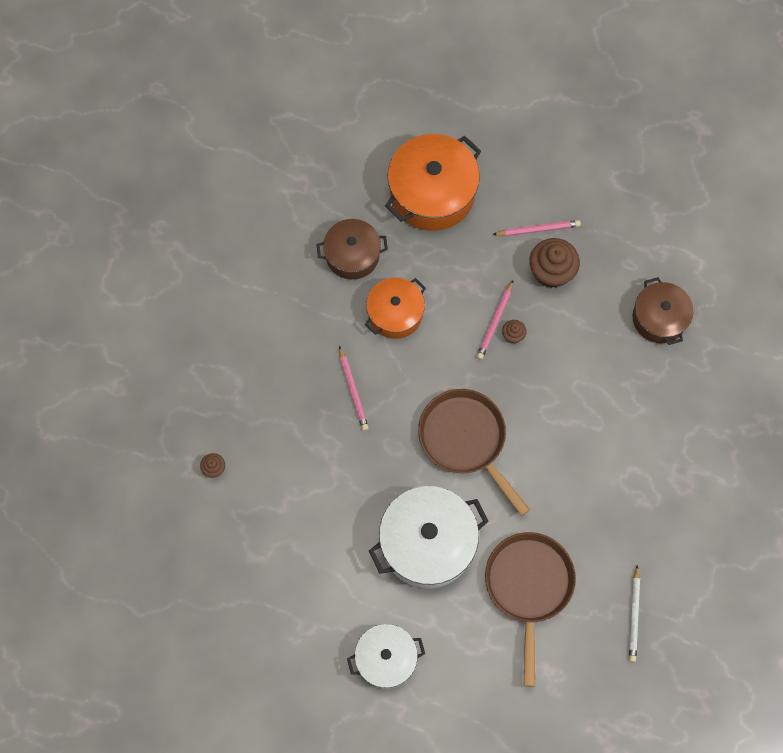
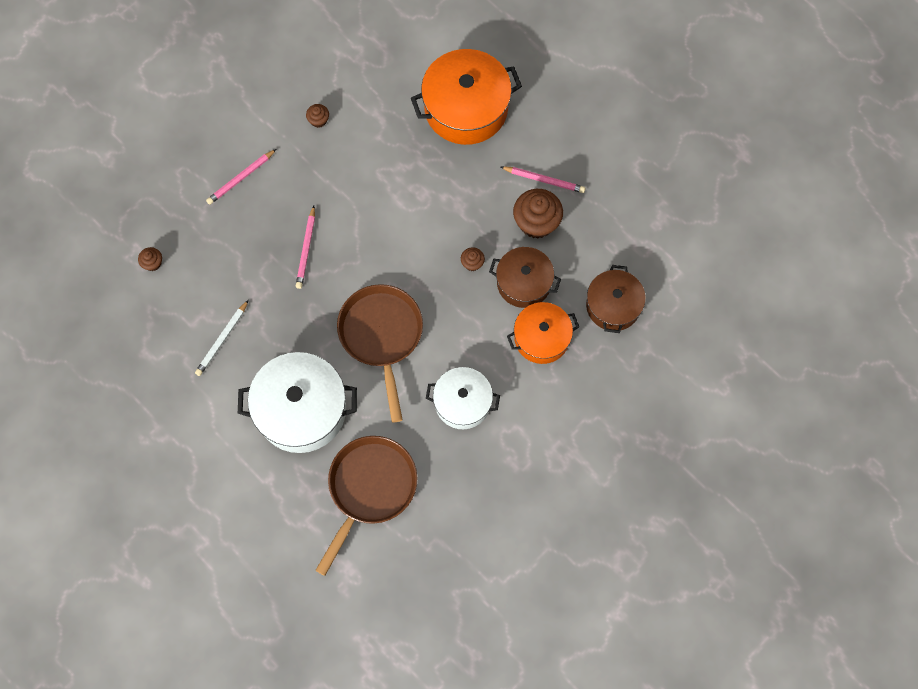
camera: 25 degrees right, 0 degrees up
brown pot [316,219,388,279] -> brown pot moved to [489,247,561,308]
white pot [347,624,425,689] -> white pot moved to [426,367,500,429]
orange pot [365,277,426,339] -> orange pot moved to [507,302,579,364]
pink pencil [476,280,513,360] -> pink pencil moved to [206,149,276,205]
white pencil [629,565,640,662] -> white pencil moved to [195,300,248,376]
none -> brown cupcake [306,104,329,128]

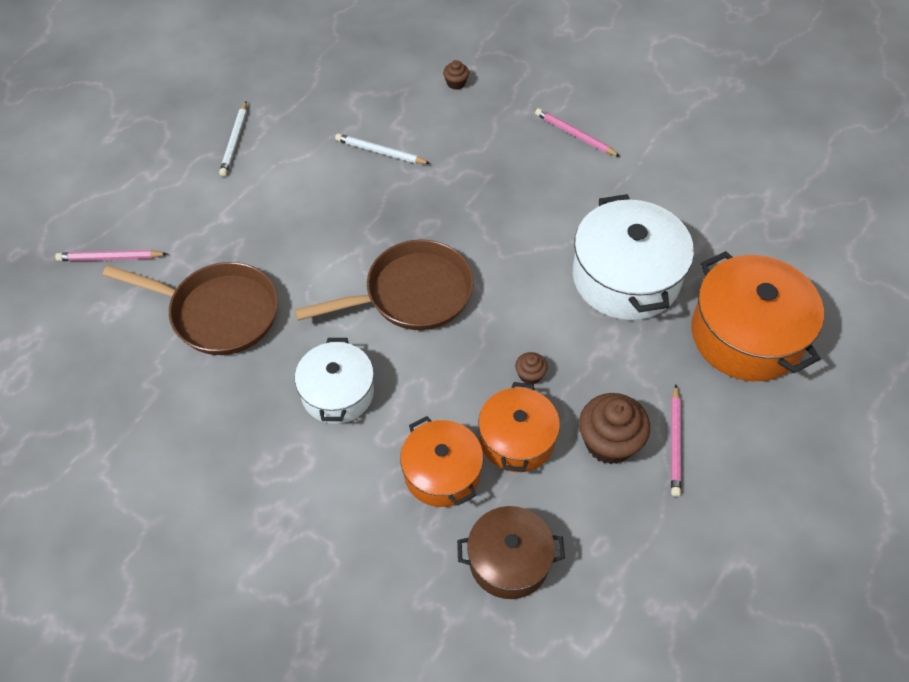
camera: 80 degrees right, 15 degrees down
white pot [238,352,357,453] -> white pot moved to [573,194,694,320]
pink pencil [296,206,315,289] -> pink pencil moved to [55,250,167,261]
brown cupcake [306,104,329,128] -> none
brown pot [489,247,561,308] -> orange pot [478,382,560,472]
none -> white pencil [219,101,247,176]

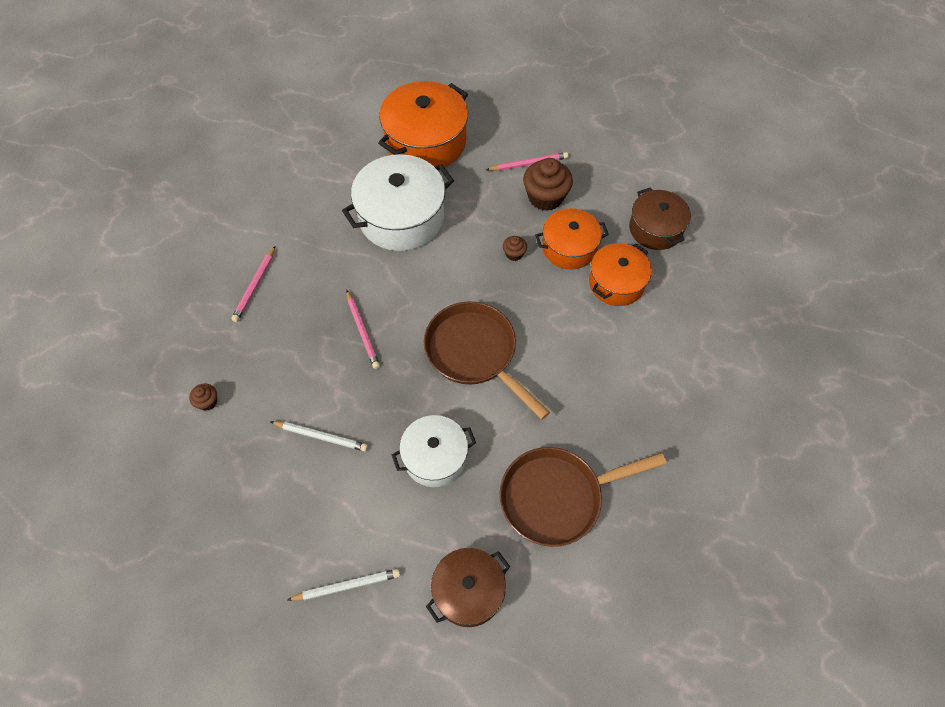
camera: 110 degrees left, 5 degrees up
pink pencil [55,250,167,261] -> pink pencil moved to [347,291,380,369]
brown pan [103,262,278,355] -> brown pan turned 105 degrees counterclockwise [500,447,667,547]
white pot [295,338,374,424] -> white pot moved to [392,415,476,487]
white pencil [335,134,431,164] -> white pencil turned 75 degrees counterclockwise [270,421,368,452]
none -> brown pot [426,548,510,627]

